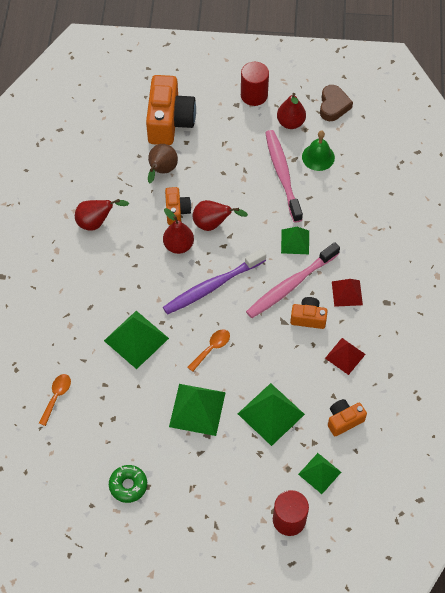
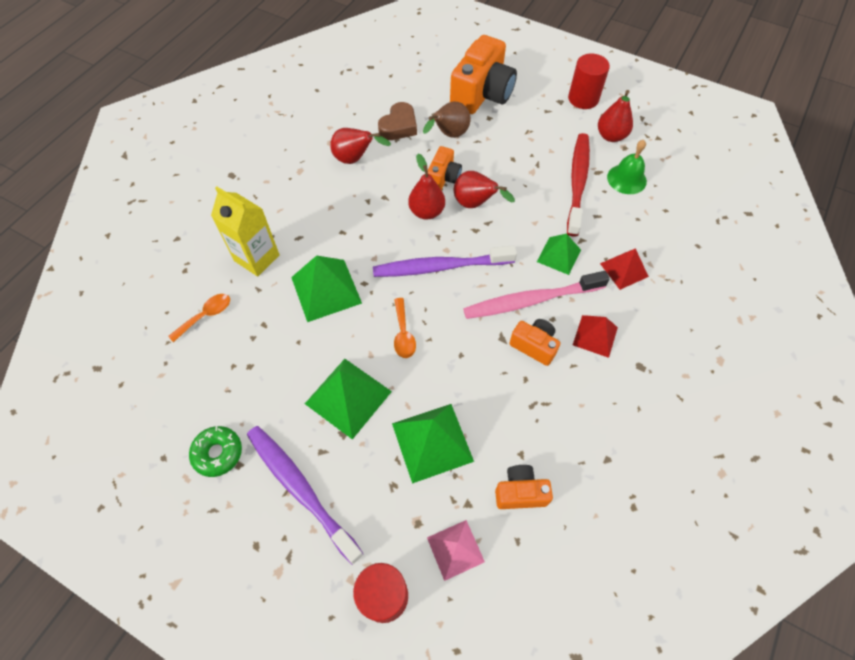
camera: 25 degrees right, 0 degrees up
orange spoon [188,329,230,372] -> orange spoon turned 105 degrees clockwise [394,298,416,358]
pink toothbrush [265,130,303,223] -> red toothbrush [567,133,590,237]
green pyramid [298,453,341,494] -> pink pyramid [427,520,485,581]
brown heart [320,85,353,121] -> brown heart moved to [378,102,417,140]
red pyramid [325,338,366,375] -> red pyramid moved to [600,248,649,290]
none -> yellow carton [211,187,280,277]
none -> purple toothbrush [247,426,363,564]

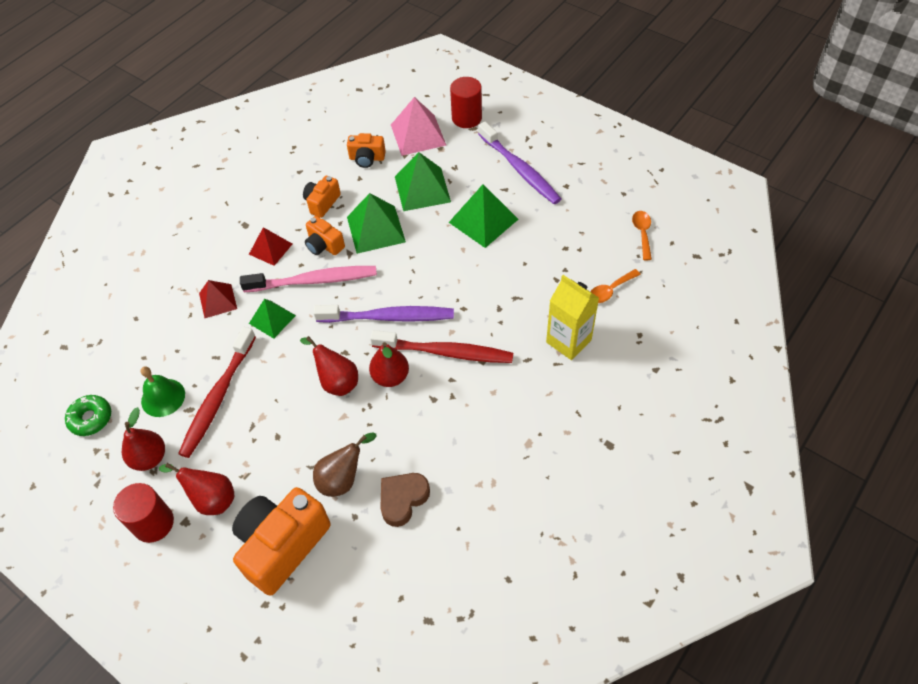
camera: 170 degrees left, 5 degrees down
green donut [189,426,242,477] -> green donut moved to [65,395,111,436]
green pyramid [291,255,362,322] -> green pyramid moved to [347,193,406,254]
red pear [330,128,391,164] -> red pear moved to [159,463,234,515]
orange spoon [394,298,416,358] -> orange spoon moved to [632,211,652,260]
pink pyramid [427,520,485,581] -> pink pyramid [391,97,446,156], size x1.59
orange camera [428,146,462,190] -> orange camera moved to [303,176,341,218]
none -> red toothbrush [370,330,513,363]

